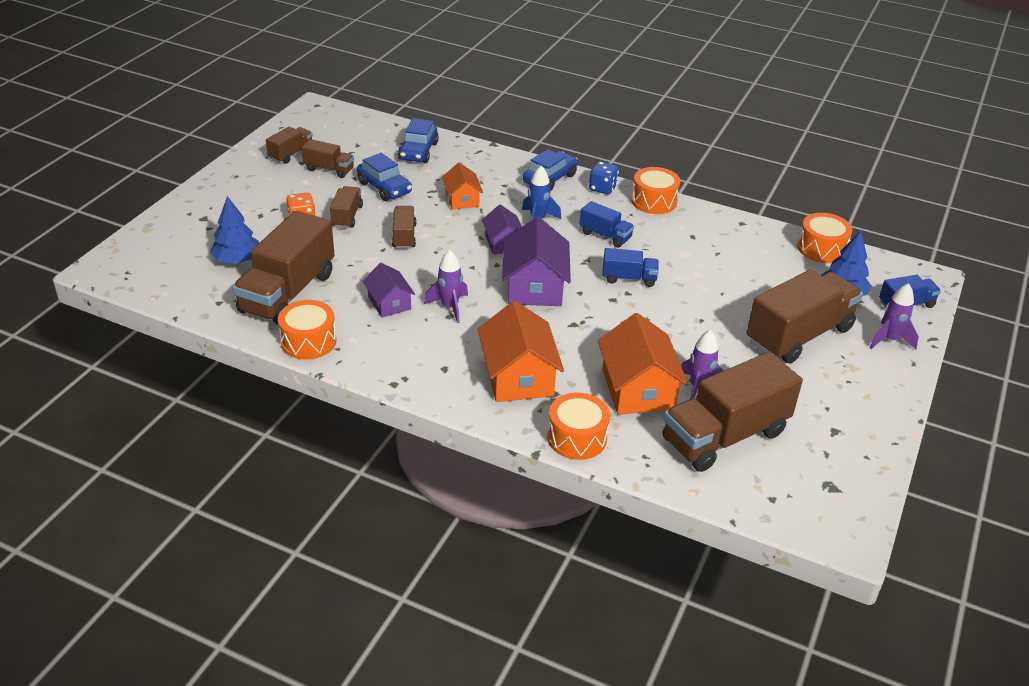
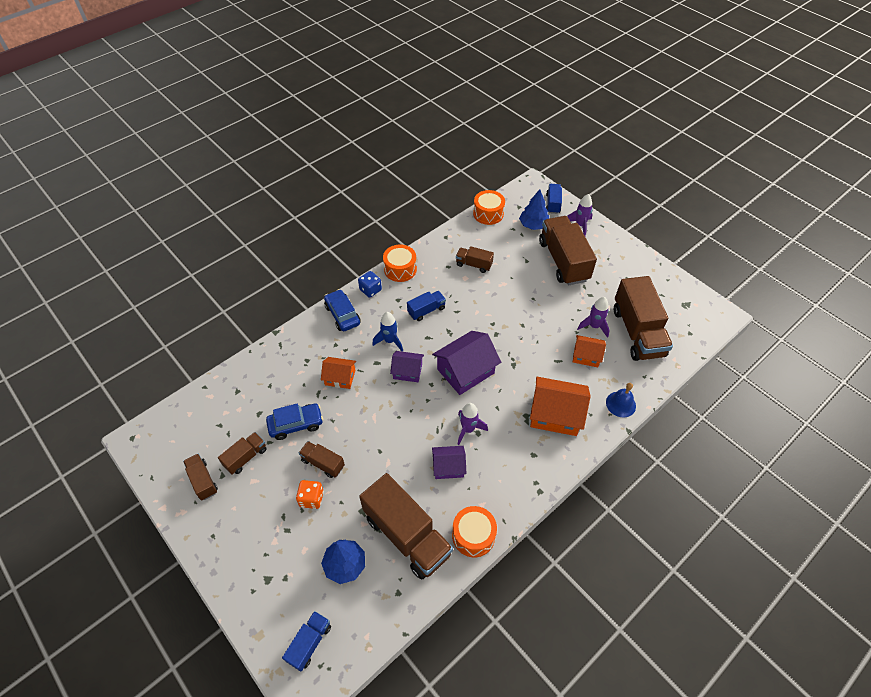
camera: 65 degrees left, 15 degrees up
brown truck [392,206,416,249] -> brown truck moved to [456,246,494,273]
blue car [398,118,439,163] -> none
purple house [502,217,571,306] -> purple house turned 60 degrees counterclockwise [432,331,501,395]
orange drum [547,392,610,460] -> blue bell [606,383,636,417]
orange house [598,313,689,415] -> orange house [573,335,606,367], size x0.58
blue truck [602,248,659,287] -> blue truck moved to [282,611,331,671]

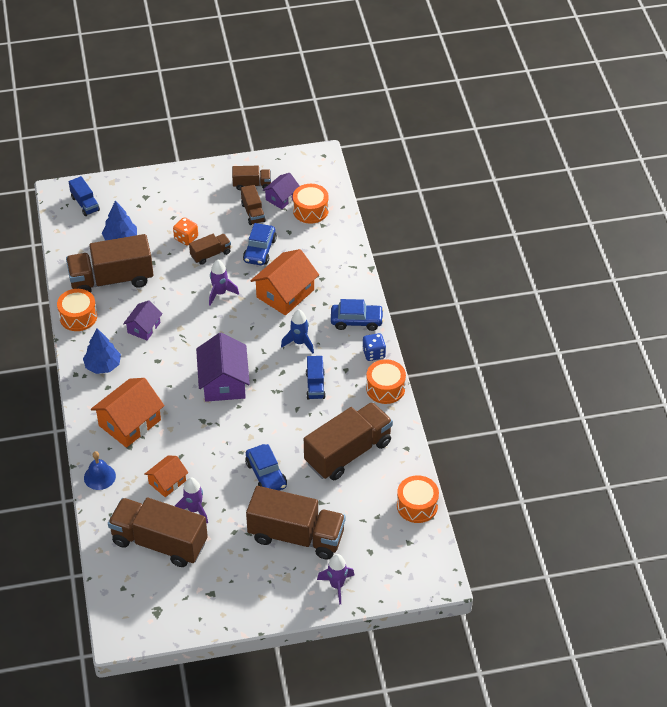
camera: 120 degrees right, 5 degrees down
orange house [321,357,356,389] -> orange house [250,249,319,315], size x1.71
purple house [390,351,424,382] -> purple house moved to [262,173,299,209]
brown truck [456,246,494,273] -> brown truck [304,402,393,480], size x2.05
purple rocket [458,403,488,445] -> purple rocket moved to [209,260,239,306]
blue tree [519,189,549,230] -> blue tree moved to [83,328,121,374]
blue truck [546,184,562,214] -> none
none -> blue car [245,444,287,491]
none -> orange drum [293,184,329,224]

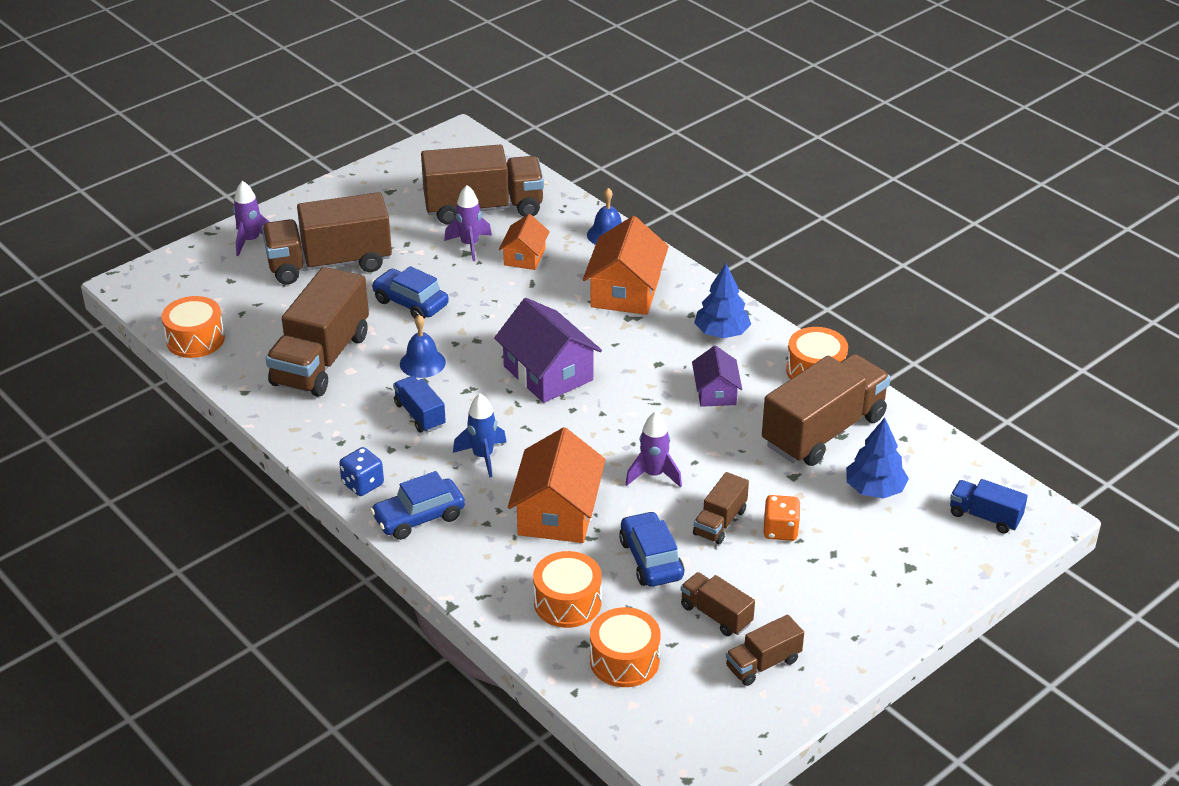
camera: 150 degrees right, 10 degrees down
purple house [262,173,299,209] -> none
orange drum [366,359,406,404] -> orange drum moved to [533,551,602,628]
none -> blue bell [400,315,446,378]

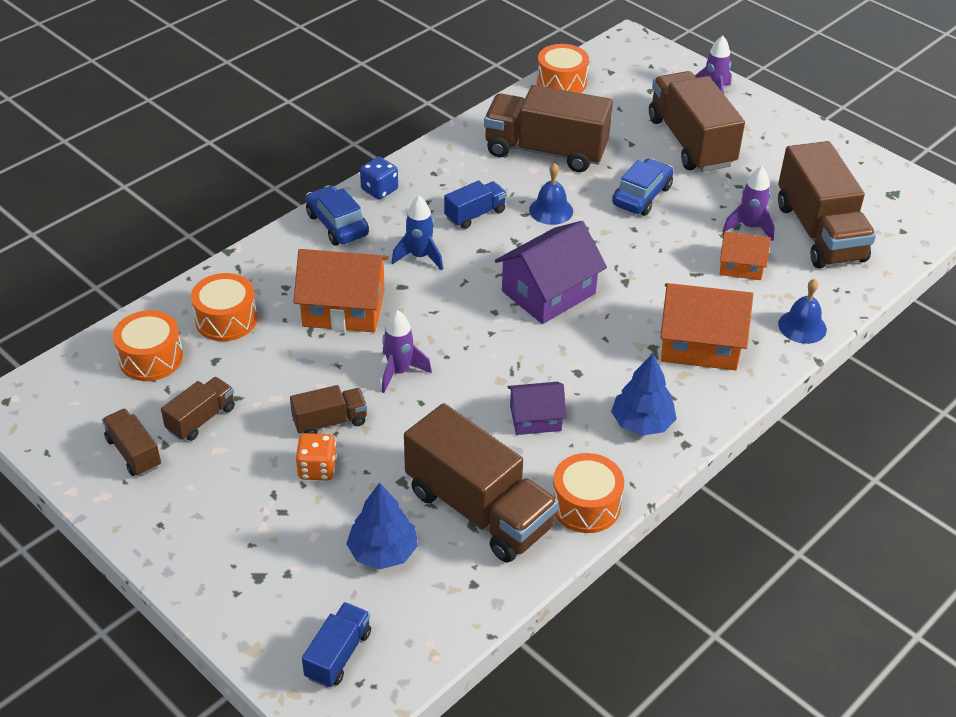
camera: 85 degrees right, 5 degrees up
blue car [619,511,684,587] -> none
brown truck [693,472,749,544] -> brown truck turned 135 degrees clockwise [290,385,367,434]

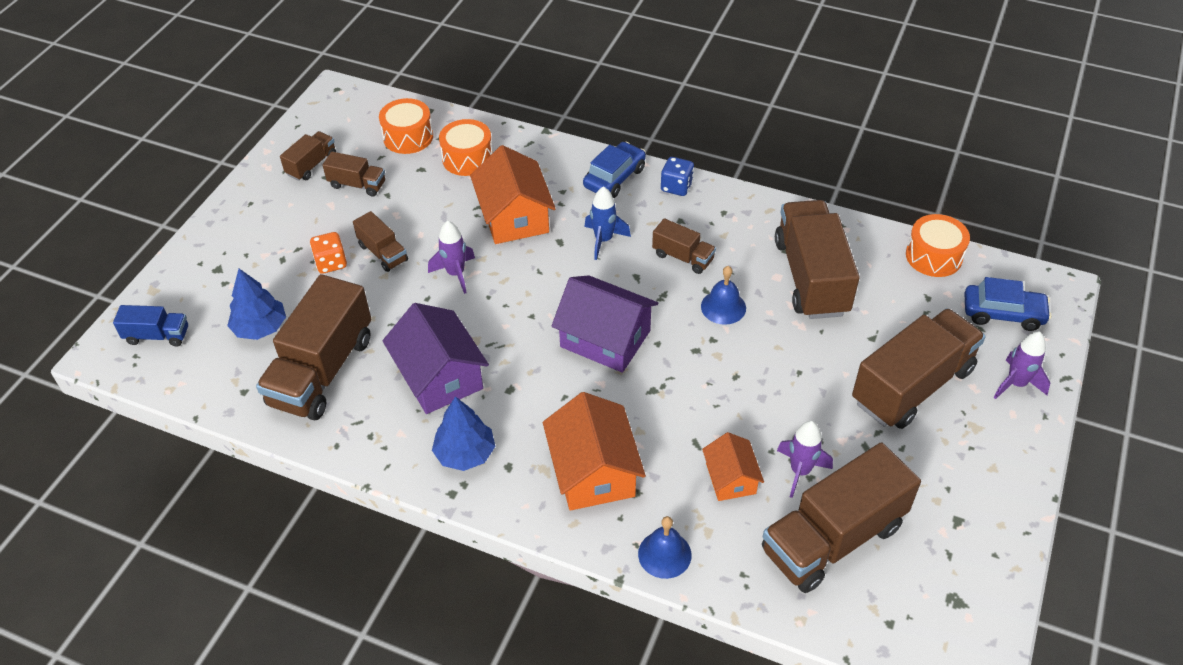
camera: 70 degrees right, 5 degrees up
blue truck [444,180,507,229] -> brown truck [652,218,716,274]
purple house [508,382,567,435] -> purple house [383,303,489,414], size x1.71
orange drum [552,453,624,533] -> none
blue car [612,158,674,216] -> blue car moved to [964,277,1051,331]

